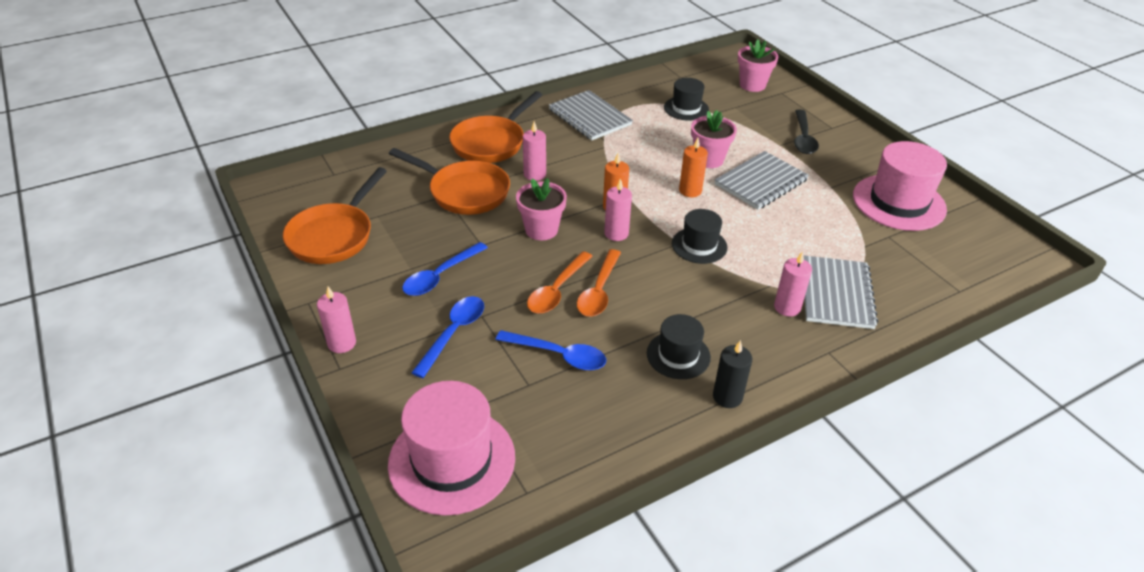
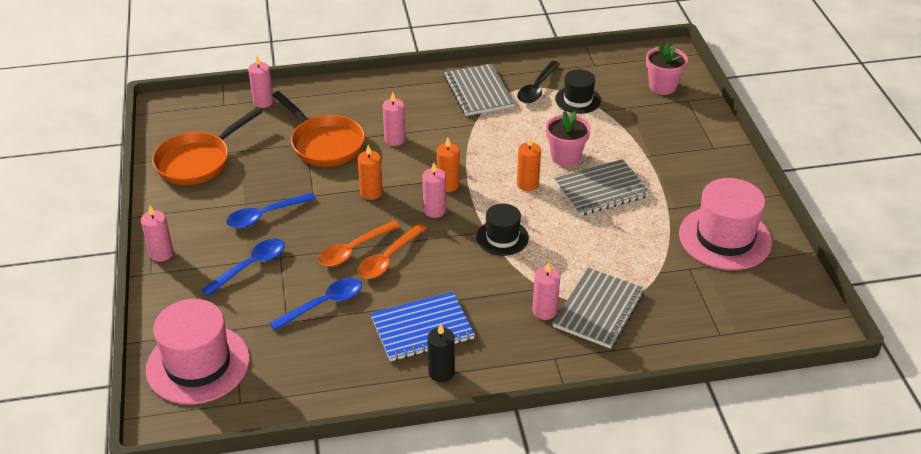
camera: 20 degrees right, 0 degrees up
orange pan [449,91,542,163] -> none
blue spoon [495,330,607,370] -> blue spoon turned 75 degrees counterclockwise [270,278,362,331]
pink flower pot [516,178,567,240] -> orange candle [358,145,383,200]
black hat [647,314,711,379] -> blue notebook [370,291,475,362]
black spoon [794,109,819,154] -> black spoon moved to [517,61,560,103]
none -> pink candle [248,56,274,108]

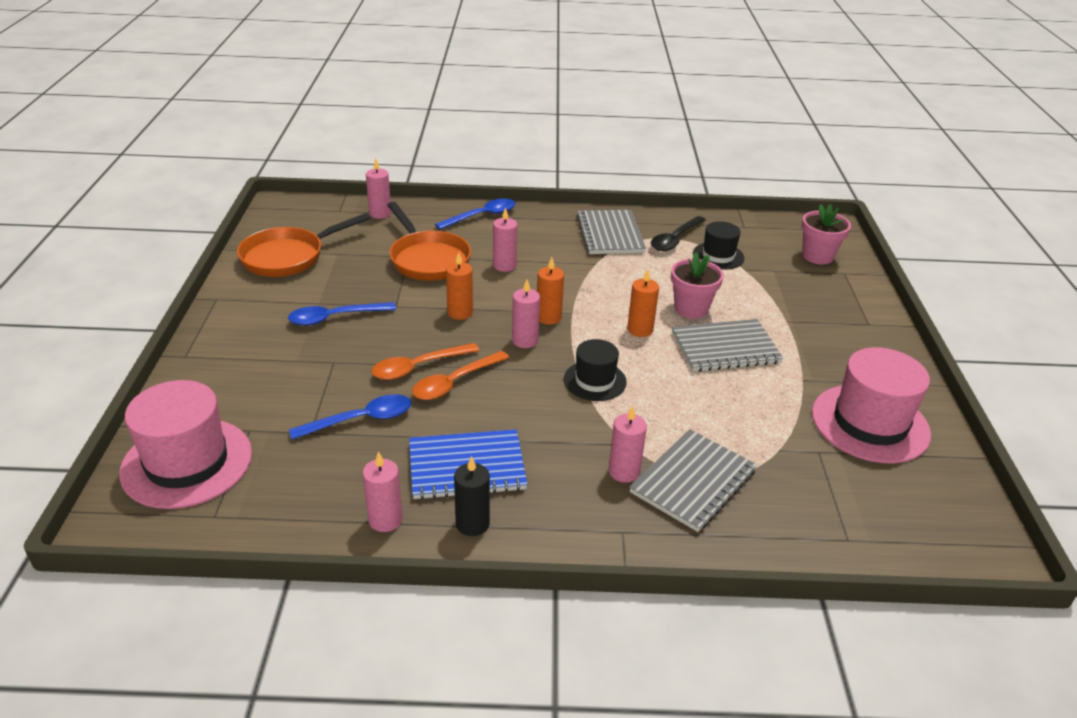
camera: 10 degrees right, 5 degrees down
pink candle [141,205,174,262] -> pink candle moved to [362,452,403,532]
blue spoon [201,238,285,296] -> blue spoon moved to [435,199,515,230]

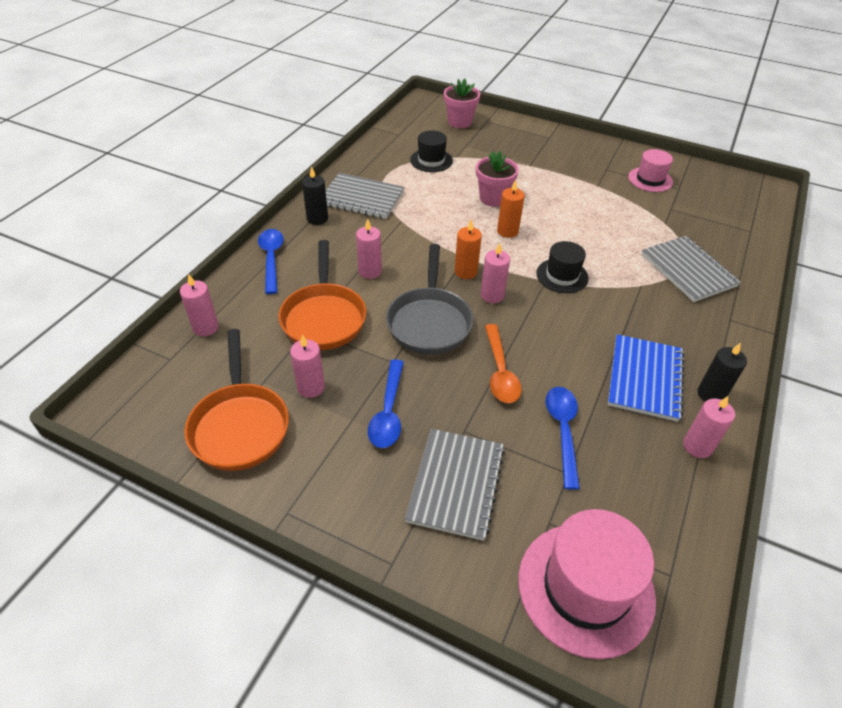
camera: 65 degrees left, 10 degrees up
orange pan [387,202,471,281] -> orange pan turned 90 degrees clockwise [278,240,366,350]
orange spoon [412,351,509,400] -> none
orange candle [446,252,473,320] -> grey pan [386,244,473,355]
pink candle [609,406,647,483] -> pink candle moved to [290,335,325,398]
black spoon [651,216,706,251] -> none
grey notebook [672,319,783,372] -> grey notebook moved to [405,429,505,541]
pink hat [812,347,931,463] -> pink hat [628,149,673,192], size x0.57
none -> black candle [302,166,328,225]

